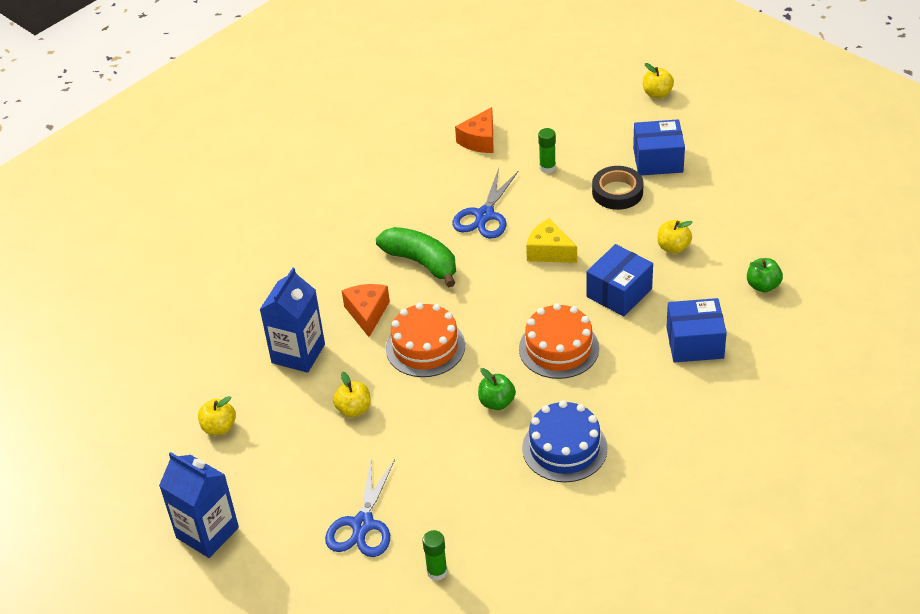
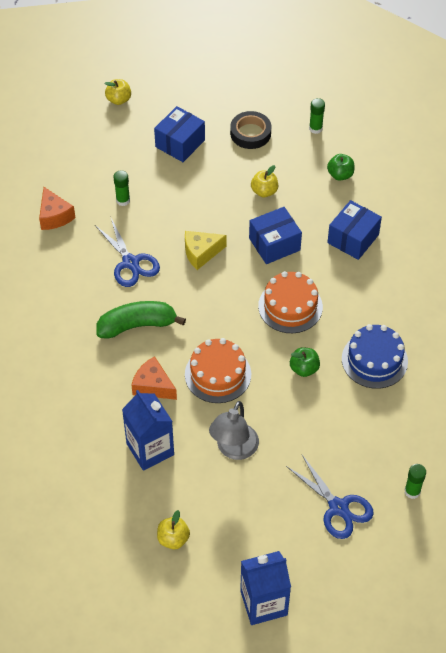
camera: 55 degrees left, 10 degrees up
yellow apple [333,371,371,417] -> grey lamp [209,401,259,460]
blue box [586,244,653,317] -> blue box turned 75 degrees clockwise [249,207,302,264]
black tape [592,166,644,210] -> black tape moved to [230,111,271,149]
none -> green glue stick [309,98,325,134]

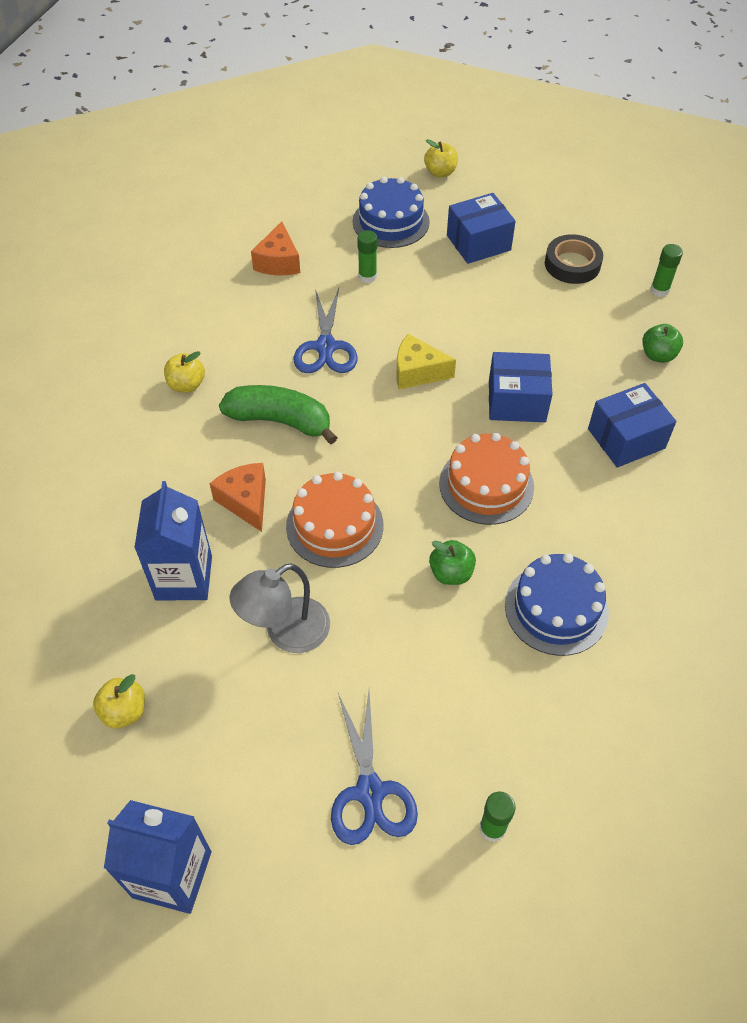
camera: 30 degrees right, 0 degrees up
yellow apple [251,165,278,197] -> yellow apple moved to [164,351,205,392]
none -> blue cake [353,177,430,248]

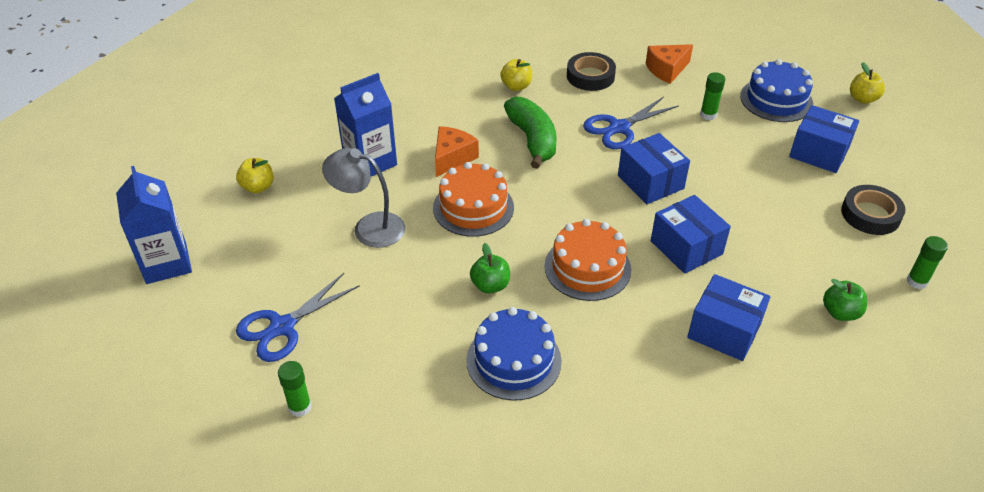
camera: 55 degrees right, 10 degrees down
yellow cheese [397,334,456,389] -> blue box [618,133,690,204]
none -> black tape [567,52,616,91]

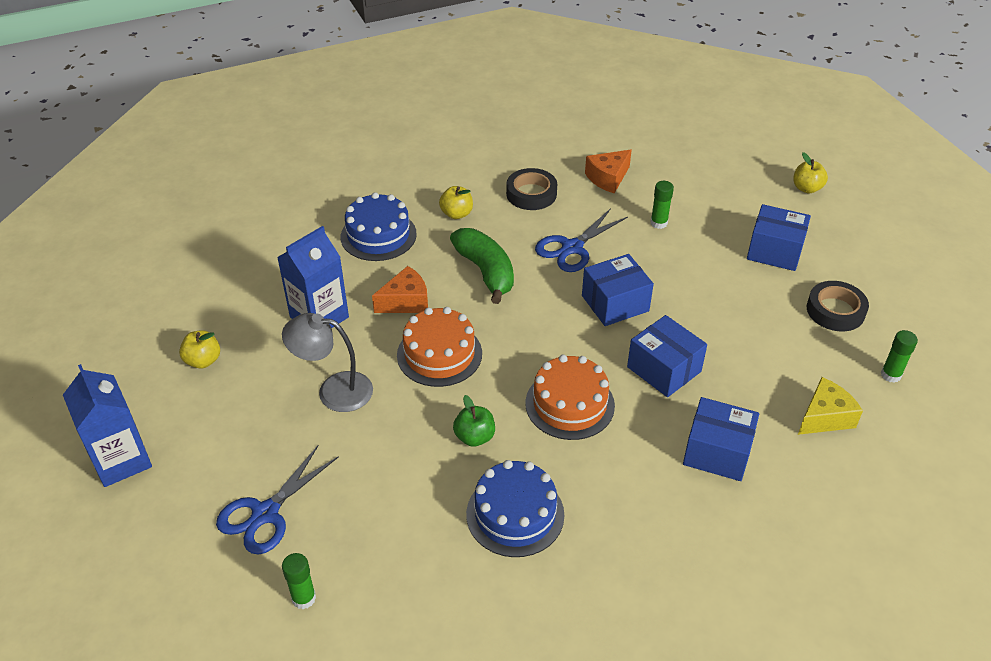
camera: 10 degrees left, 0 degrees up
orange cheese [435,126,479,177] -> orange cheese turned 45 degrees clockwise [372,266,428,313]
blue box [618,133,690,204] -> blue box turned 75 degrees counterclockwise [582,254,654,326]
blue cake [740,59,813,122] -> blue cake moved to [341,192,417,261]
green apple [823,279,867,321] -> yellow cheese [798,377,863,435]

